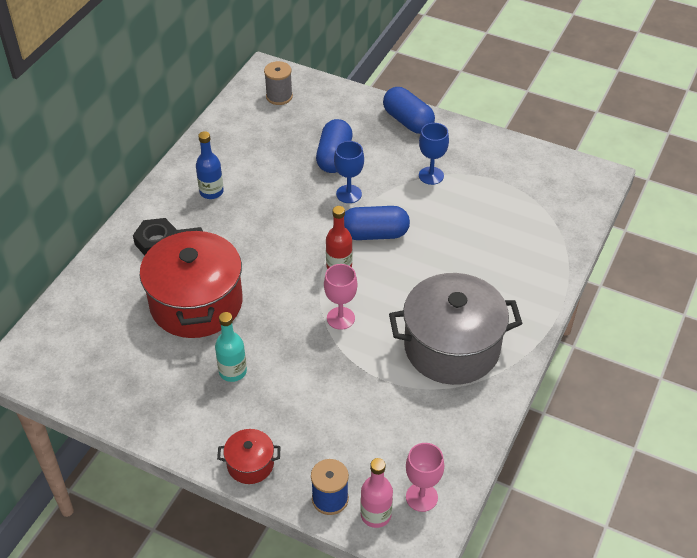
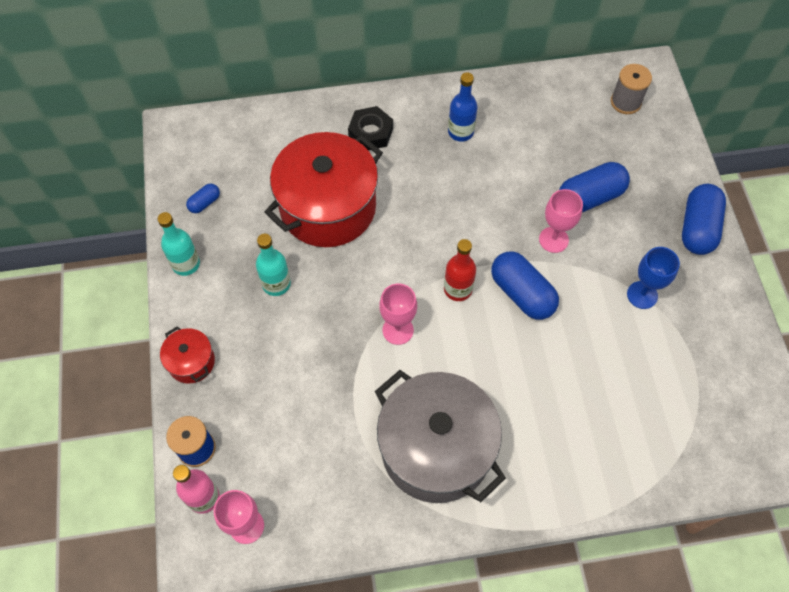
camera: 55 degrees right, 15 degrees up
blue goblet [334,141,364,203] -> pink goblet [539,189,583,253]
none -> turquoise bottle [158,212,200,276]
none -> blue capsule [186,184,220,213]

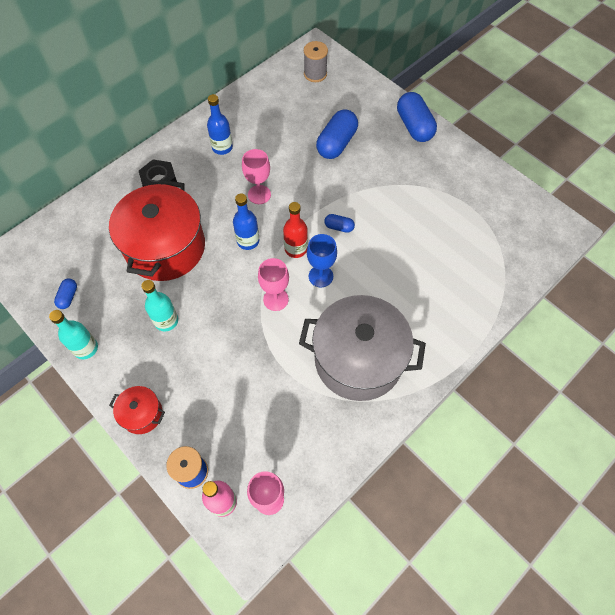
camera: 35 degrees left, 0 degrees up
blue capsule [491,251,559,320] -> blue capsule [324,214,355,233], size x0.49
pink goblet [539,189,583,253] -> pink goblet moved to [242,149,271,204]
blue goblet [627,247,680,309] -> blue goblet moved to [307,234,337,287]
none -> blue bottle [233,194,259,250]

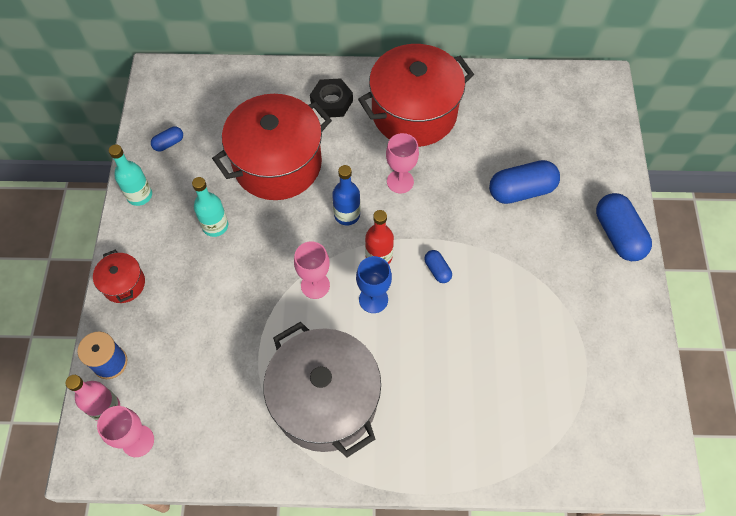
camera: 45 degrees right, 0 degrees up
blue bottle [207,94,233,155] -> red pot [358,44,474,147]
grey spool [304,41,328,82] -> none
blue capsule [397,92,437,142] -> blue capsule turned 45 degrees counterclockwise [596,193,652,261]

